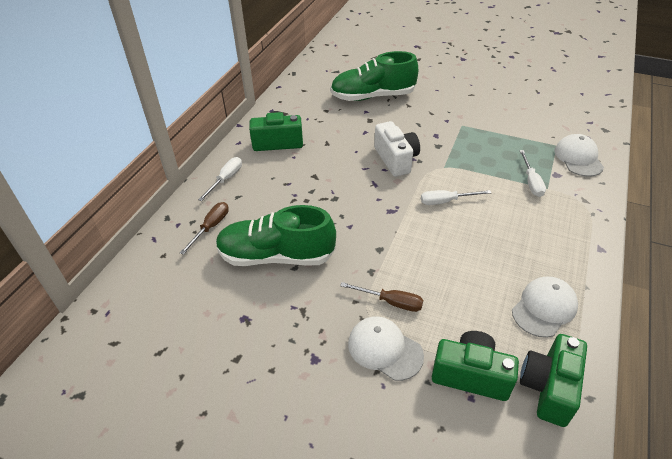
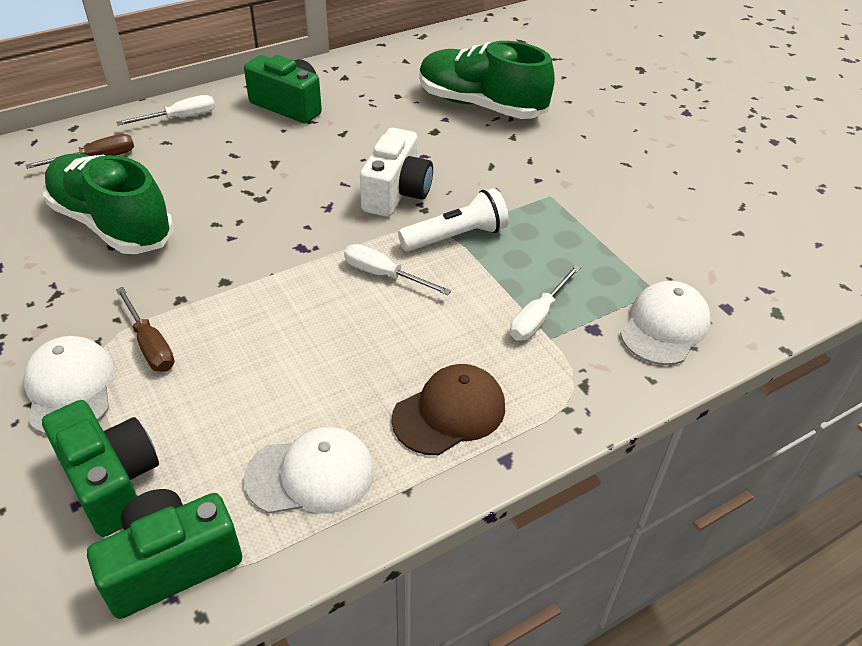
camera: 35 degrees right, 0 degrees up
none -> brown cap [391,364,505,455]
none -> white flashlight [398,188,509,252]

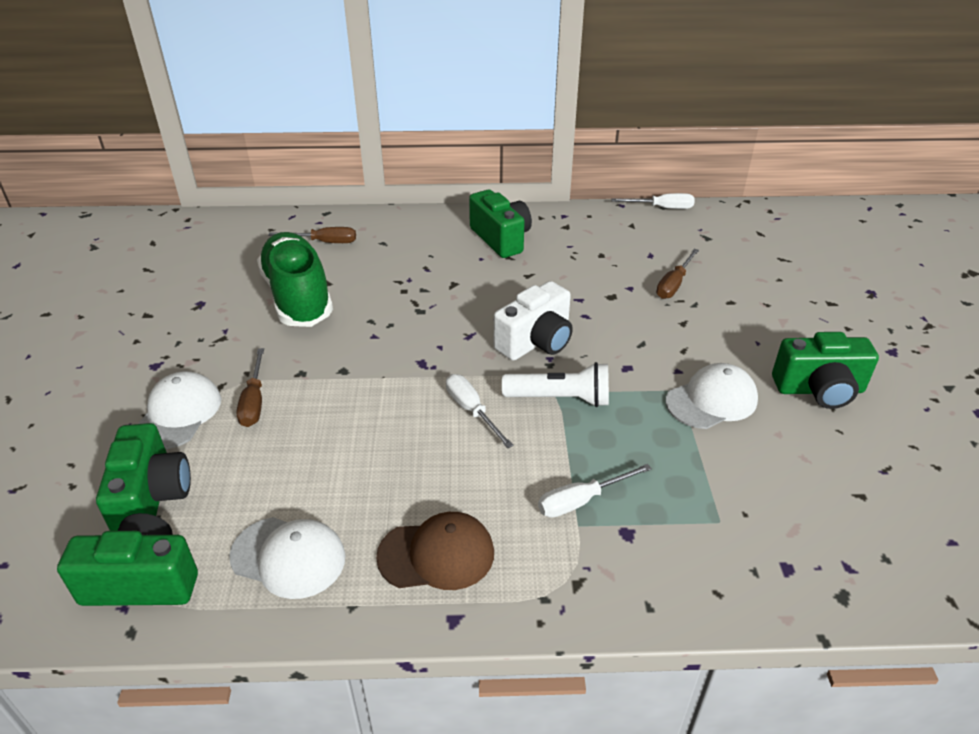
camera: 30 degrees right, 5 degrees down
white screwdriver [116,95,215,125] -> white screwdriver moved to [612,193,695,209]
green shoe [419,41,555,119] -> brown screwdriver [656,249,699,299]
white cap [620,281,711,365] -> white cap moved to [666,363,758,429]
none -> green camera [772,332,879,409]

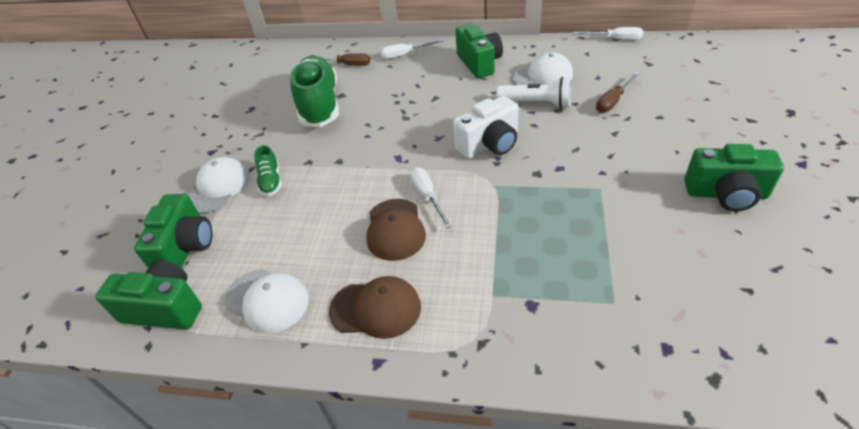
camera: 15 degrees right, 5 degrees up
brown screwdriver [236,348,264,427] -> green shoe [254,145,282,196]
white flashlight [502,362,609,407] -> white flashlight moved to [496,77,571,108]
white screwdriver [538,464,652,518] -> white screwdriver moved to [380,39,443,59]
white cap [666,363,758,429] -> white cap moved to [512,52,573,85]
none -> brown cap [366,199,426,261]

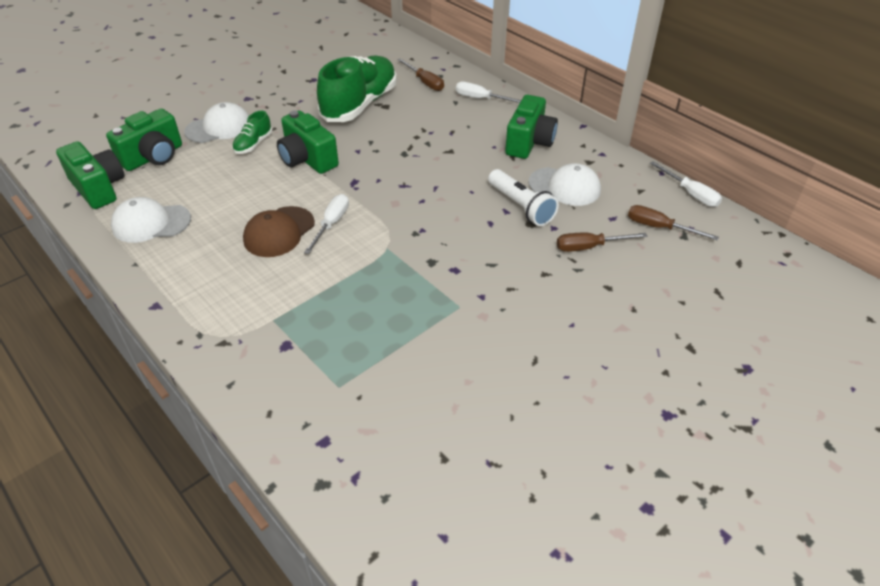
camera: 35 degrees right, 0 degrees up
white cap [225,269,309,334] -> white cap turned 105 degrees clockwise [111,197,191,243]
brown cap [329,276,421,339] -> none
white camera [453,96,519,159] -> none
green camera [684,144,784,212] -> green camera moved to [277,110,339,174]
none -> brown screwdriver [628,205,719,240]

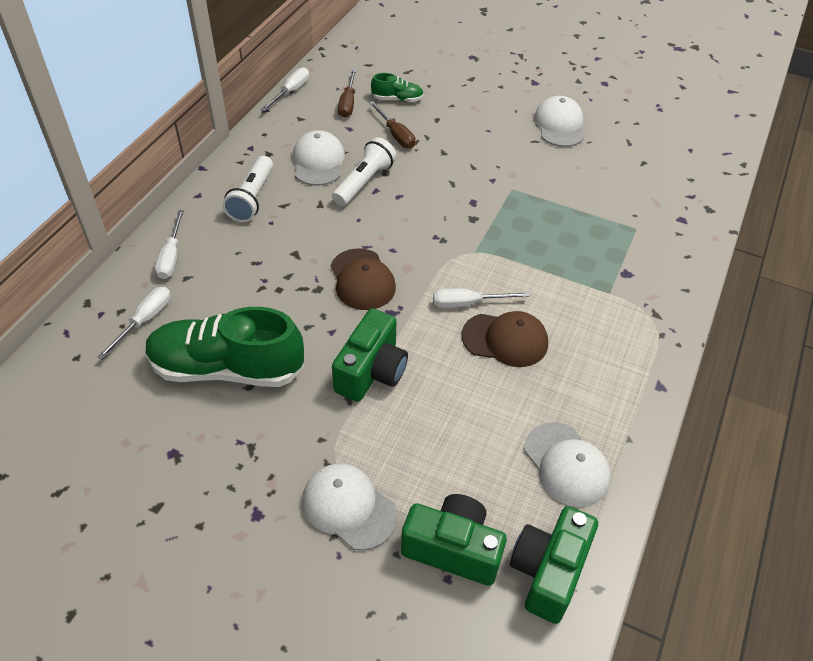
camera: 115 degrees left, 5 degrees up
green shoe [232,110,272,154] -> green shoe moved to [371,73,424,102]
brown screwdriver [398,59,444,91] -> white screwdriver [97,287,171,359]
green camera [505,95,558,159] -> white flashlight [222,156,273,222]
none -> brown cap [331,248,396,310]
none -> white cap [534,96,584,147]

